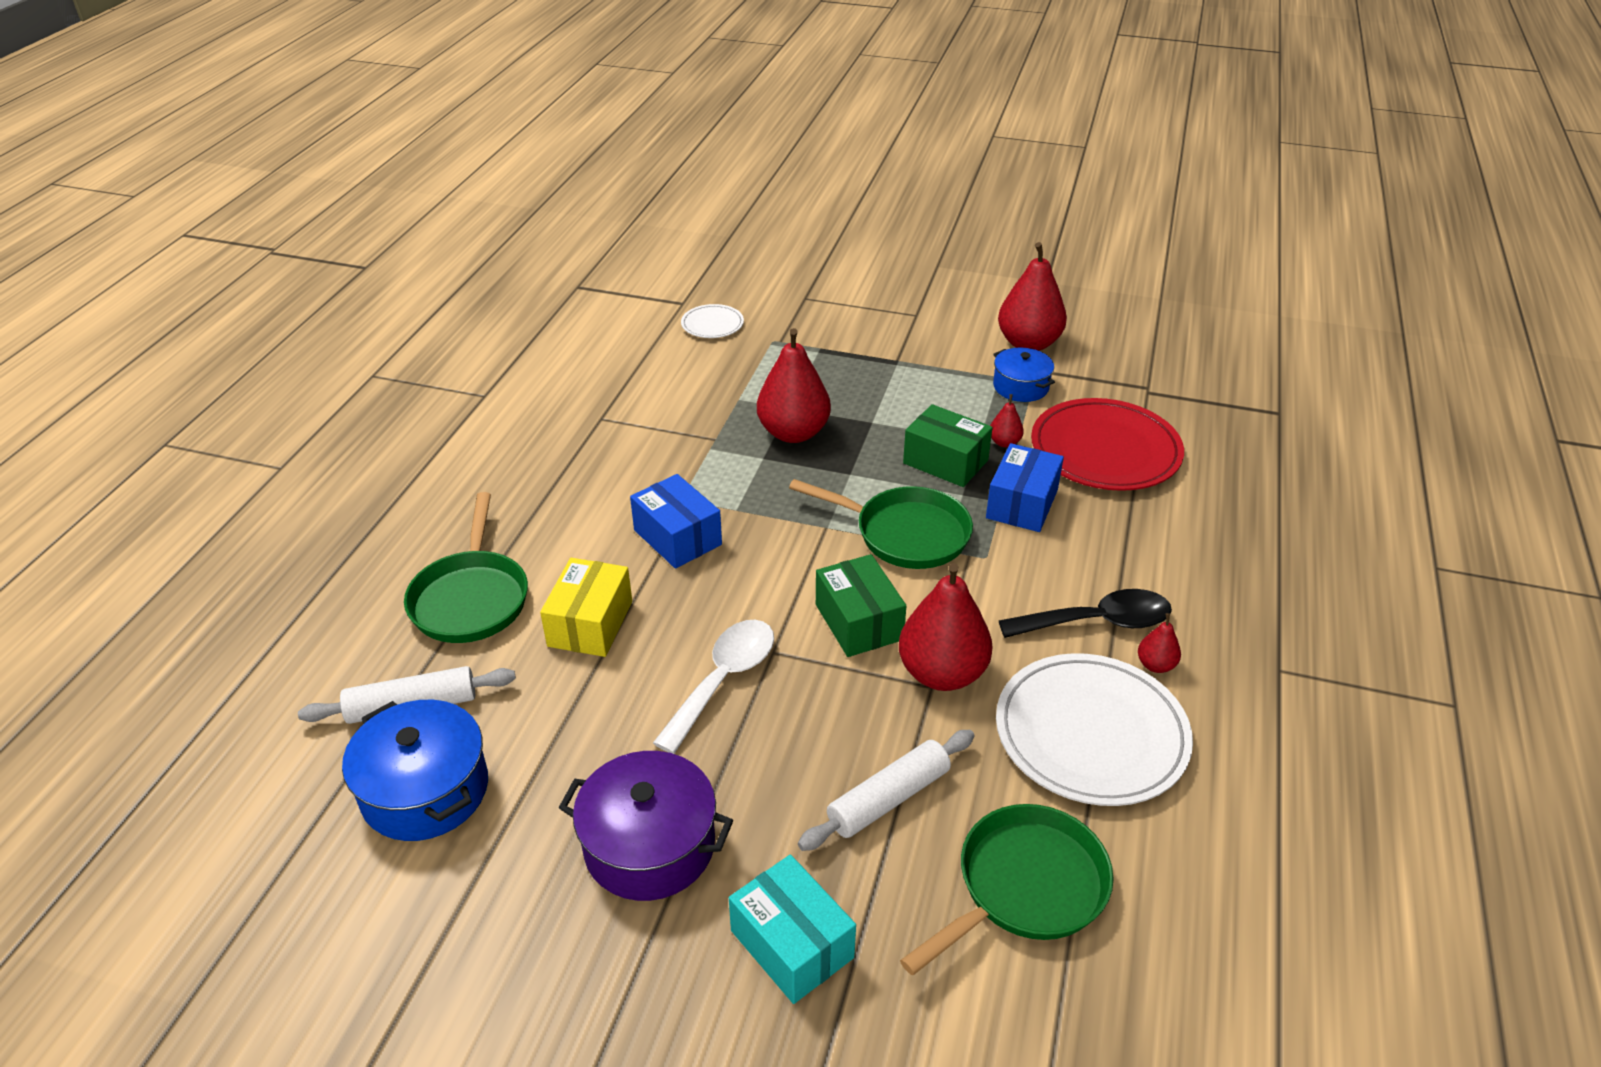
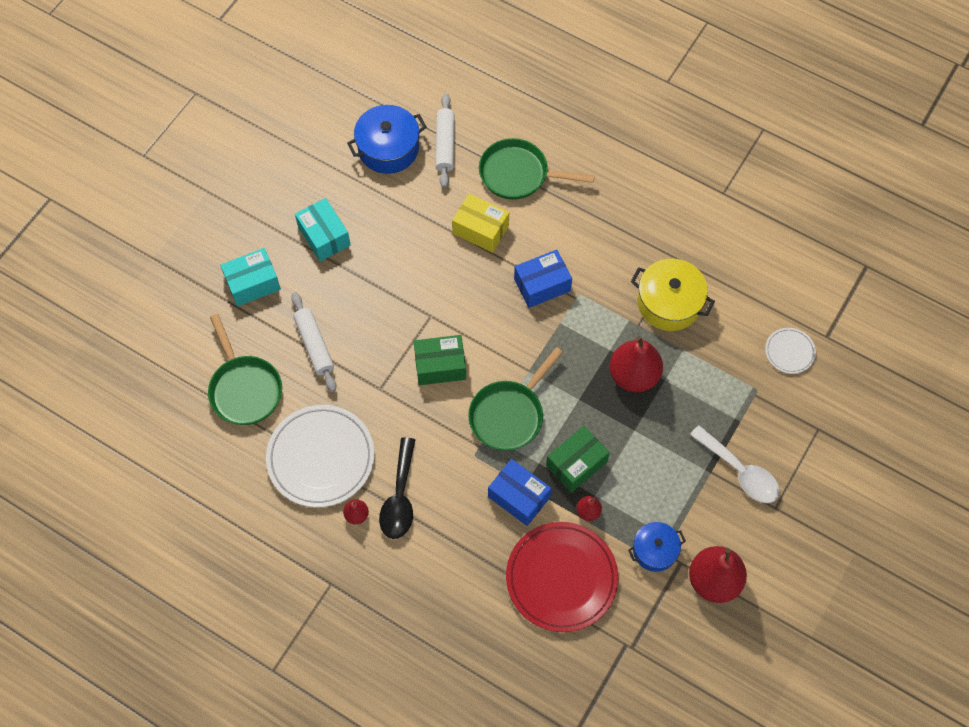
camera: 105 degrees right, 25 degrees up
purple pot [559,751,733,901] -> turquoise box [295,198,351,262]
white spoon [653,620,774,754] -> white spoon moved to [690,425,780,503]
red pear [899,563,993,691] -> none
none -> yellow pot [631,259,715,331]

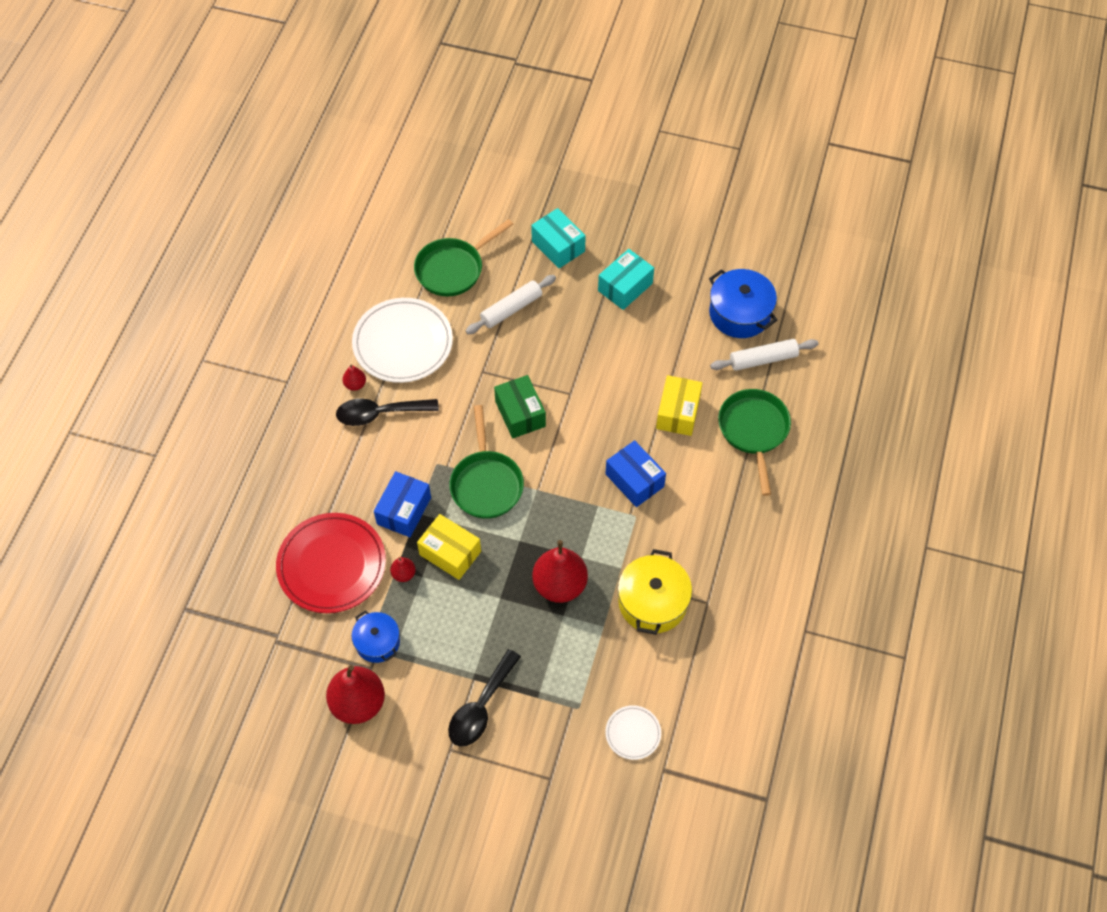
camera: 75 degrees right, 5 degrees down
green pan [468,347,563,451] -> green pan turned 120 degrees counterclockwise [450,405,524,519]
green box [546,426,610,493] -> yellow box [417,514,481,580]
white spoon [690,425,780,503] -> black spoon [448,649,521,747]

